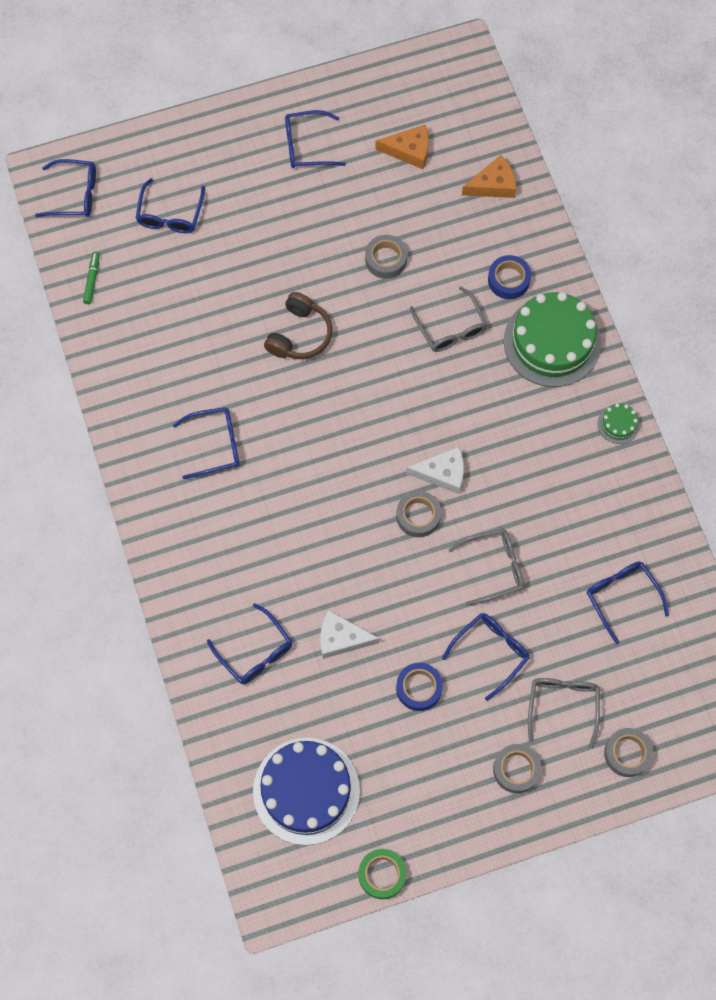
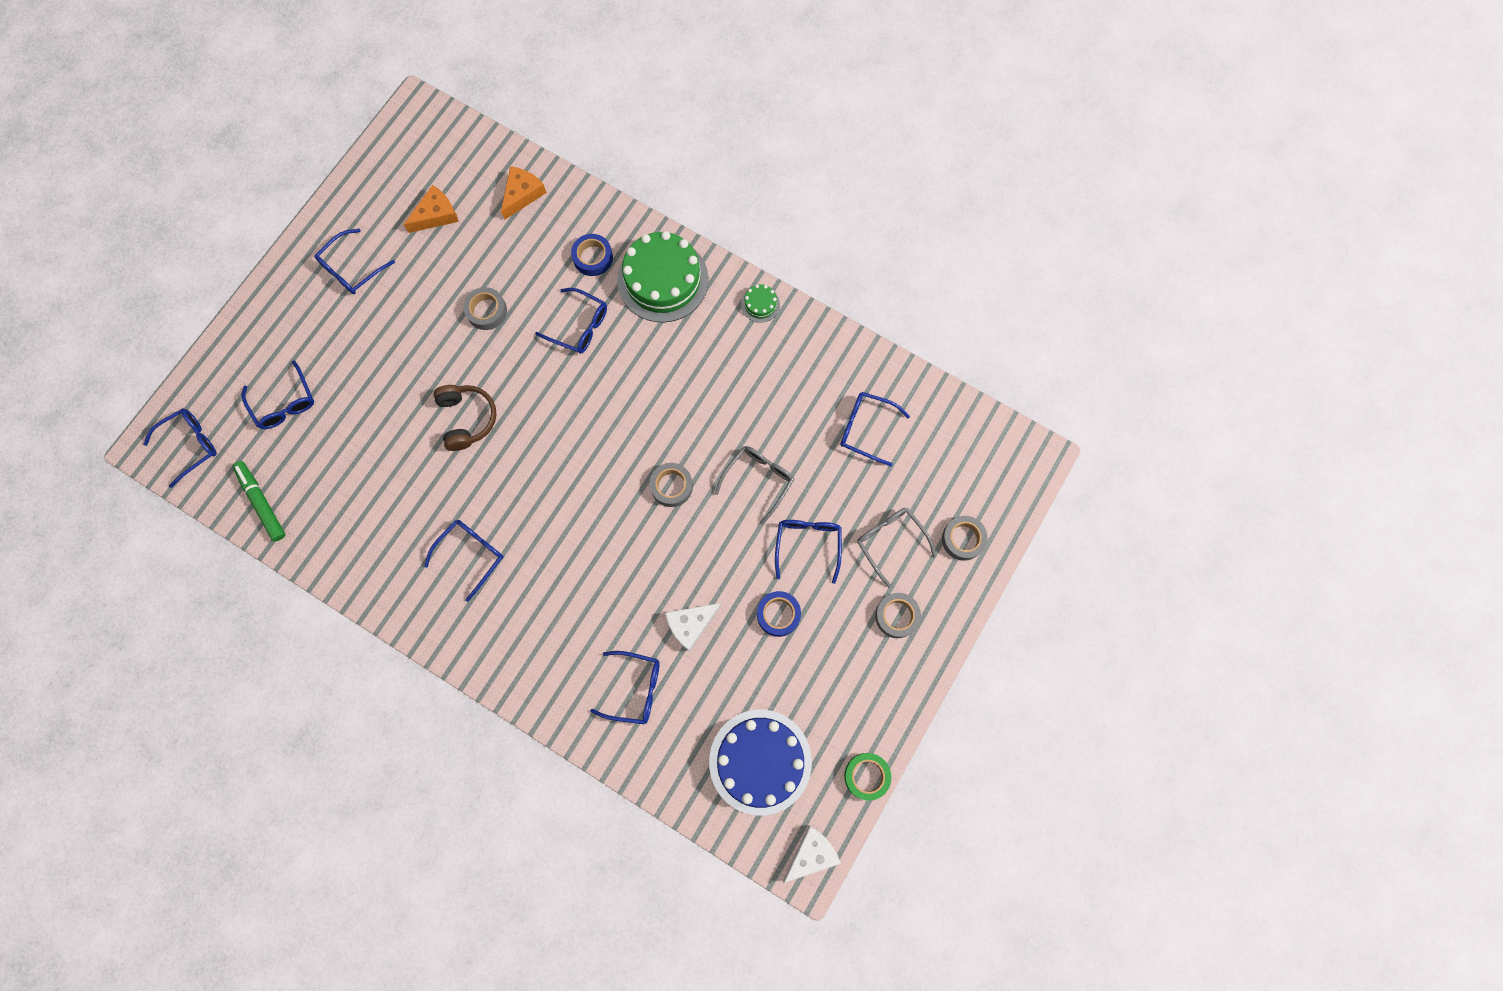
camera: 40 degrees left, 5 degrees up
green marker [83,252,100,304] -> green marker [233,461,285,541], size x1.62
white cheese [406,446,464,494] -> white cheese moved to [783,825,841,883]
grey glasses [410,286,487,352] -> blue glasses [535,288,607,354]

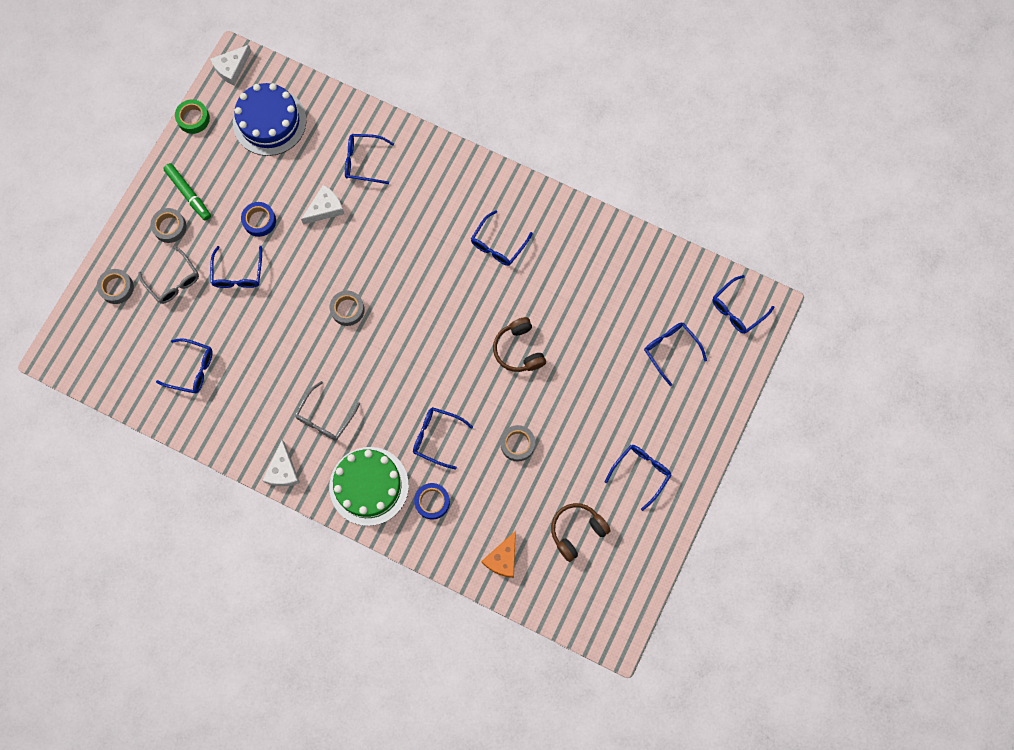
camera: 175 degrees right, 0 degrees up
green marker [233,461,285,541] -> green marker moved to [163,163,211,221]
orange cheese [403,185,459,233] -> brown headphones [551,503,611,562]
grey glasses [715,446,794,525] -> grey glasses moved to [295,381,360,441]
green cake [741,284,780,323] -> white cheese [262,440,300,486]

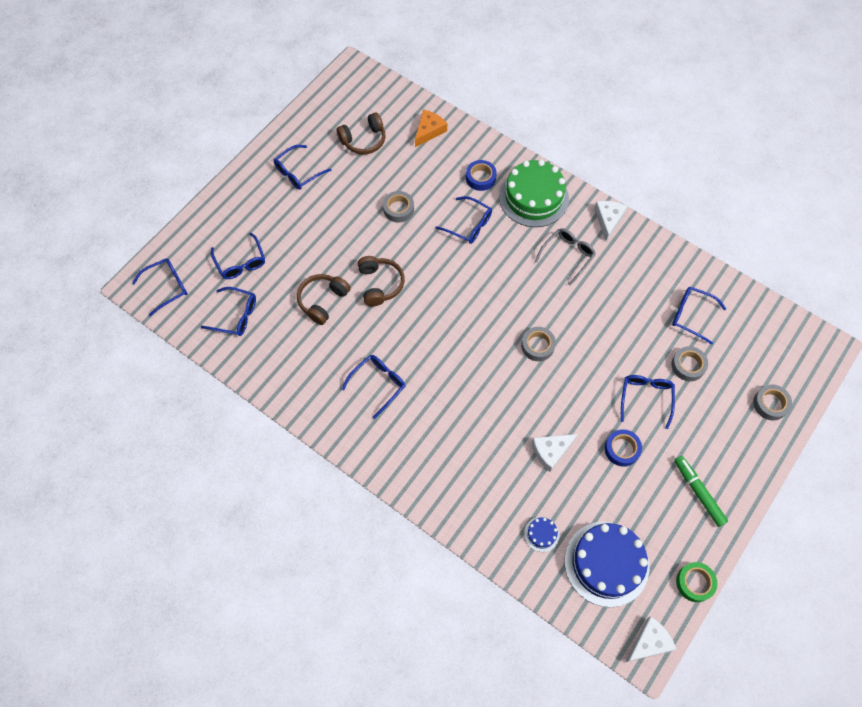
camera: 170 degrees left, 10 degrees down
grey glasses [138,246,199,304] -> none
grey tape [150,208,187,243] -> grey tape moved to [671,346,708,381]
blue glasses [345,134,394,184] -> blue glasses moved to [201,287,256,336]
none -> brown headphones [297,274,351,325]
none -> blue cake [524,517,559,552]

